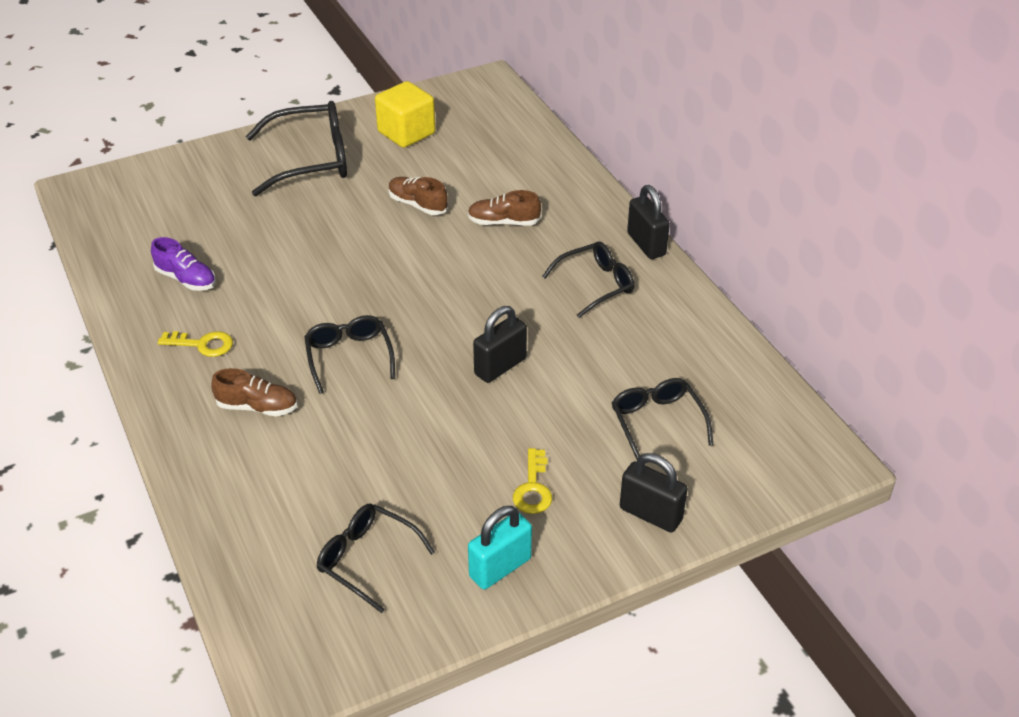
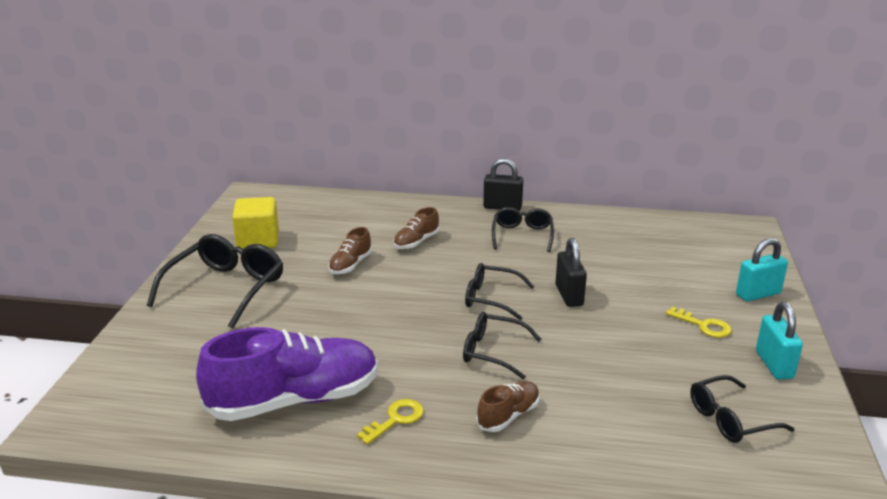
camera: 55 degrees left, 15 degrees down
purple shoe [151,237,216,291] -> purple shoe [196,327,378,421], size x2.16
brown shoe [389,177,448,215] -> brown shoe turned 45 degrees counterclockwise [328,227,372,274]
black glasses [612,378,713,459] -> black glasses moved to [465,263,535,320]
black padlock [620,453,688,533] -> turquoise padlock [736,238,788,302]

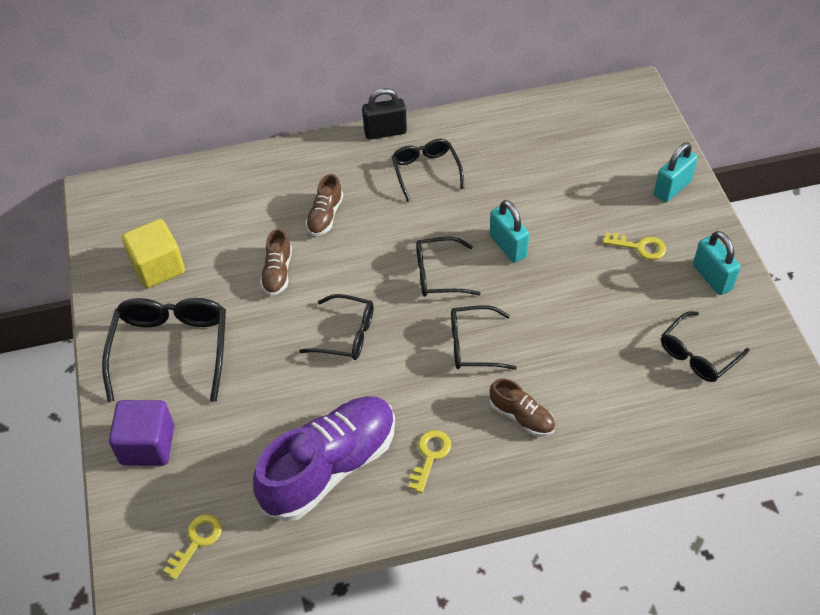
camera: 20 degrees left, 25 degrees up
brown shoe [476,381,540,432] -> brown shoe turned 105 degrees clockwise [490,378,555,436]
black padlock [555,238,587,307] -> turquoise padlock [490,200,529,263]
none -> purple cube [109,400,174,466]
none -> yellow key [164,514,222,580]
none -> black glasses [299,294,374,360]

